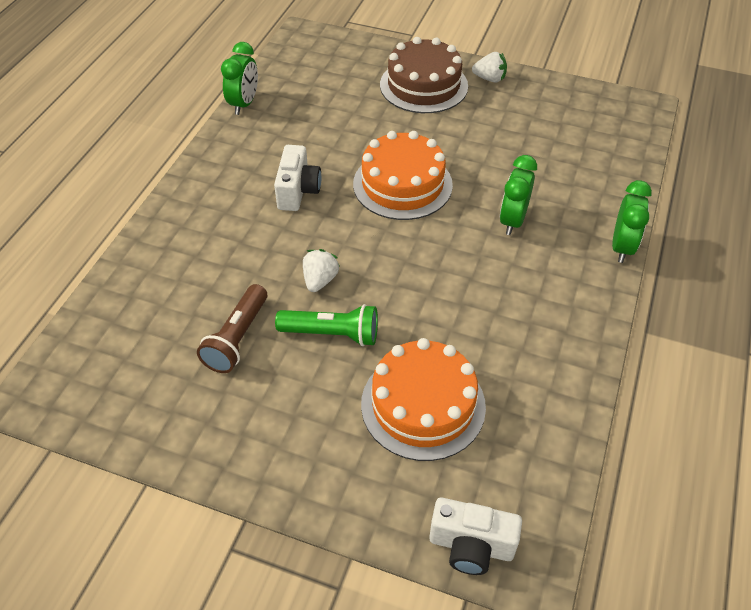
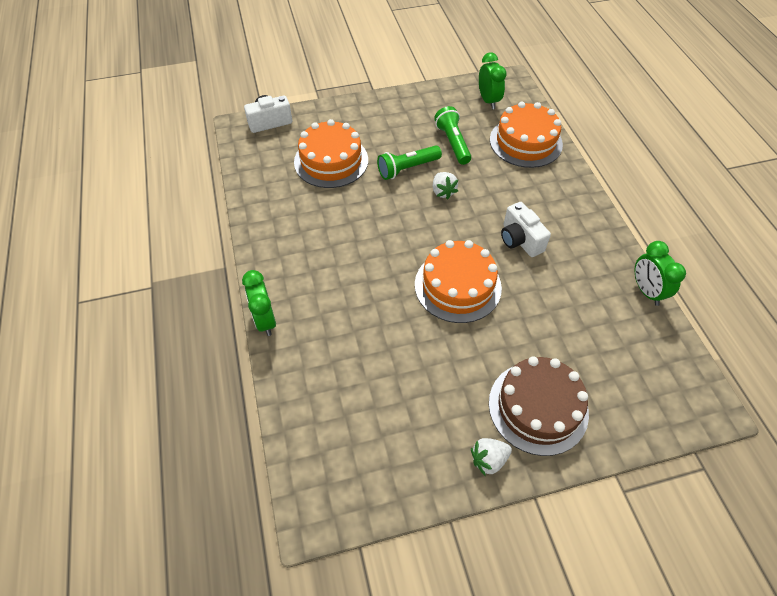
camera: 145 degrees right, 5 degrees up
brown flashlight [197,284,267,373] -> green flashlight [434,106,471,165]
green clock [500,155,537,235] -> green clock moved to [479,52,507,109]
none -> orange cake [490,102,563,168]

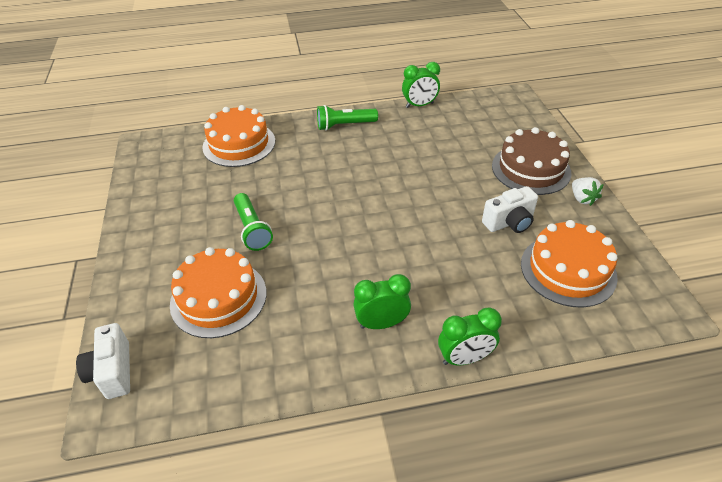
camera: 85 degrees left, 10 degrees down
orange cake [415,240,502,323] -> orange cake moved to [521,220,618,308]
white strawberry [433,172,458,199] -> none
green flashlight [434,106,471,165] -> green flashlight moved to [317,105,378,131]
green clock [479,52,507,109] -> green clock moved to [354,274,411,329]
white camera [501,202,551,257] -> white camera moved to [482,186,538,233]

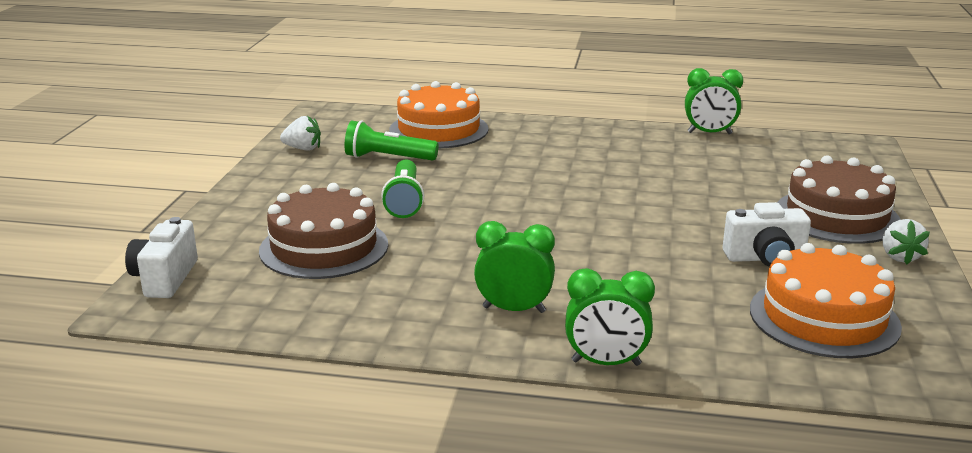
camera: 20 degrees right, 20 degrees down
orange cake [170,247,267,338] -> brown cake [259,183,388,279]
green flashlight [317,105,378,131] -> green flashlight moved to [345,121,438,161]
none -> white strawberry [280,116,321,151]

